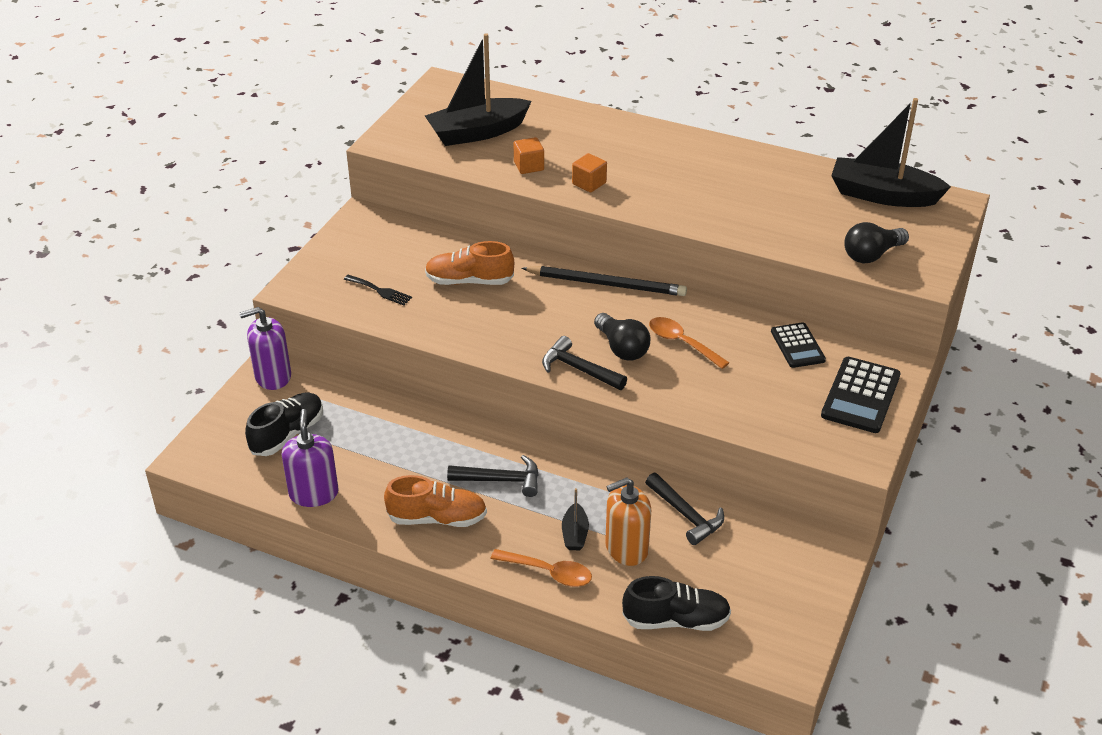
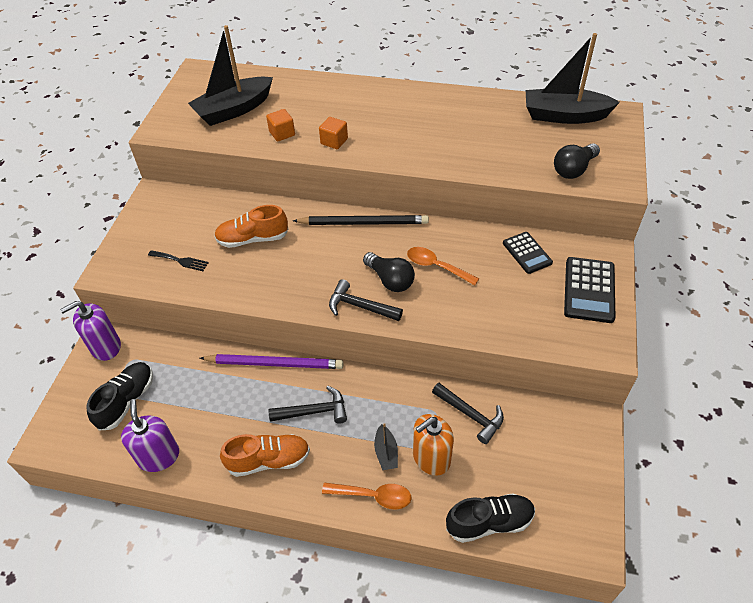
camera: 10 degrees left, 10 degrees up
none -> purple pencil [200,354,344,369]

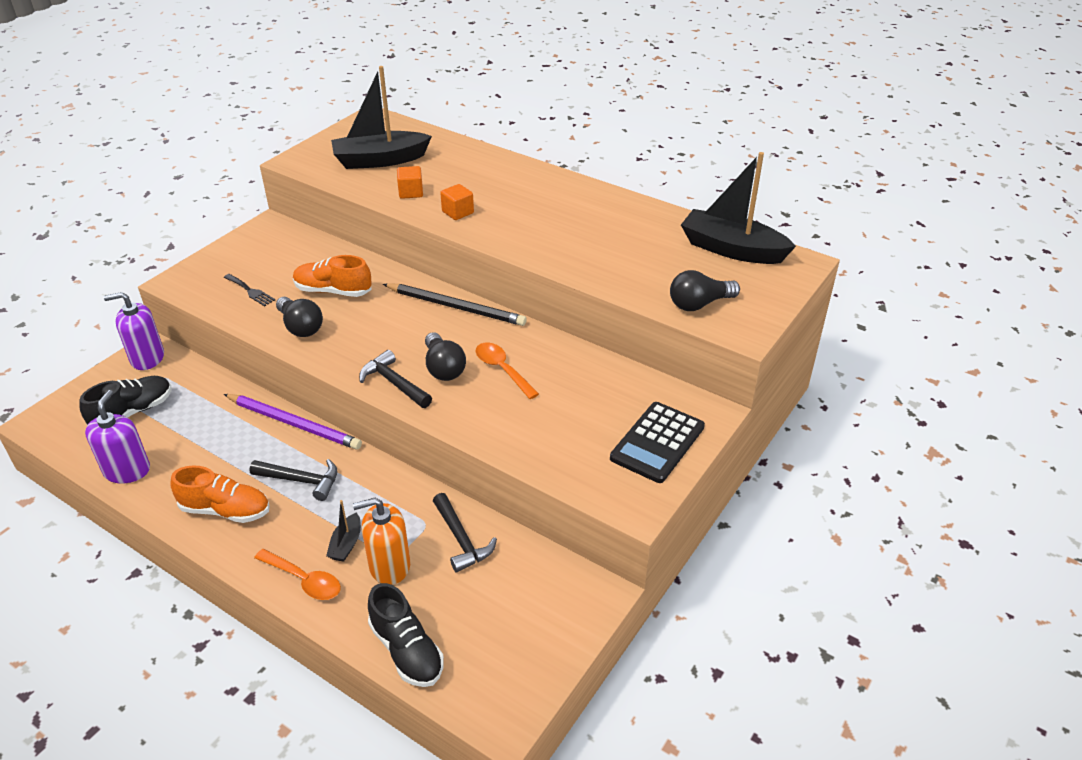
camera: 20 degrees right, 10 degrees down
black shoe [446,493,535,543] -> black shoe turned 45 degrees clockwise [368,583,444,687]
black calculator [503,232,553,274] -> none
none -> black light bulb [276,297,323,337]

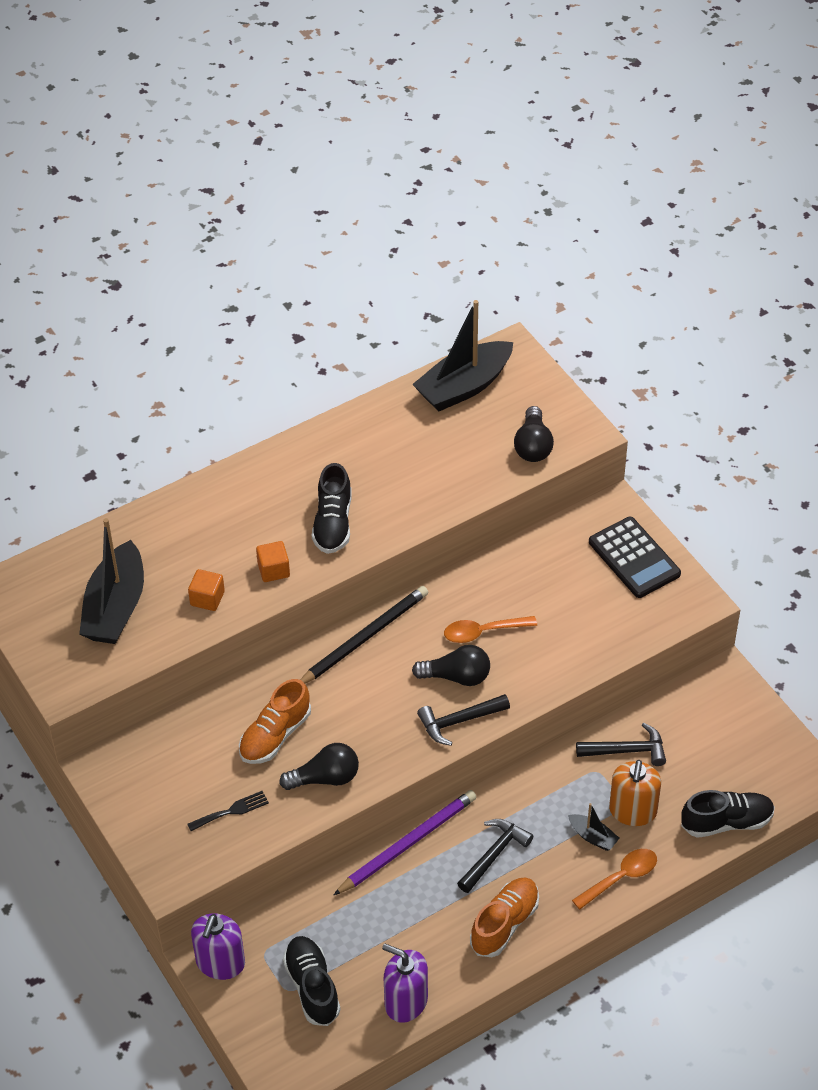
camera: 65 degrees left, 10 degrees up
none -> black shoe [312,463,352,554]

